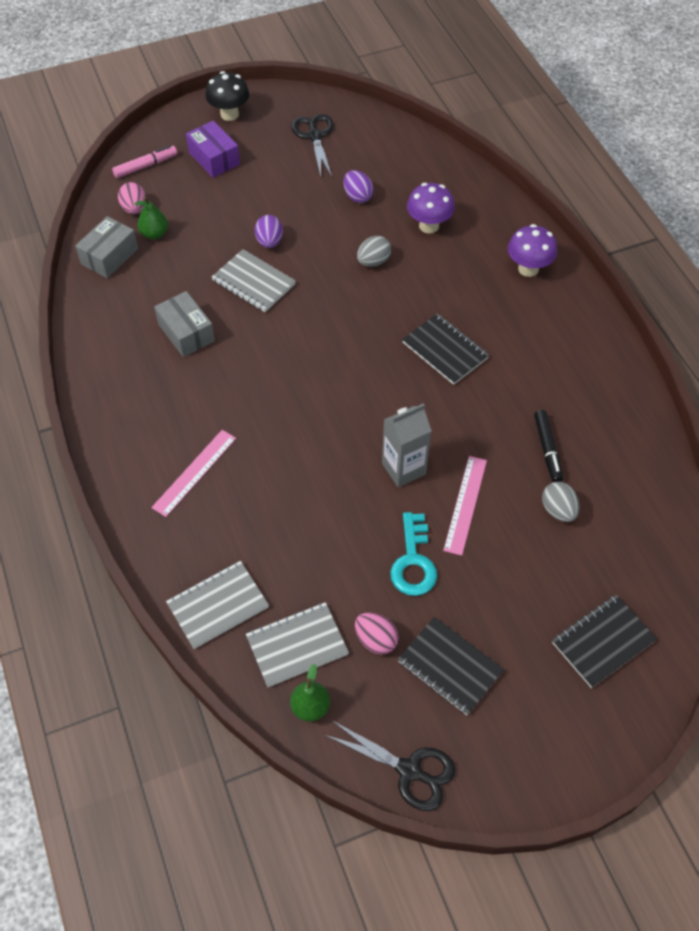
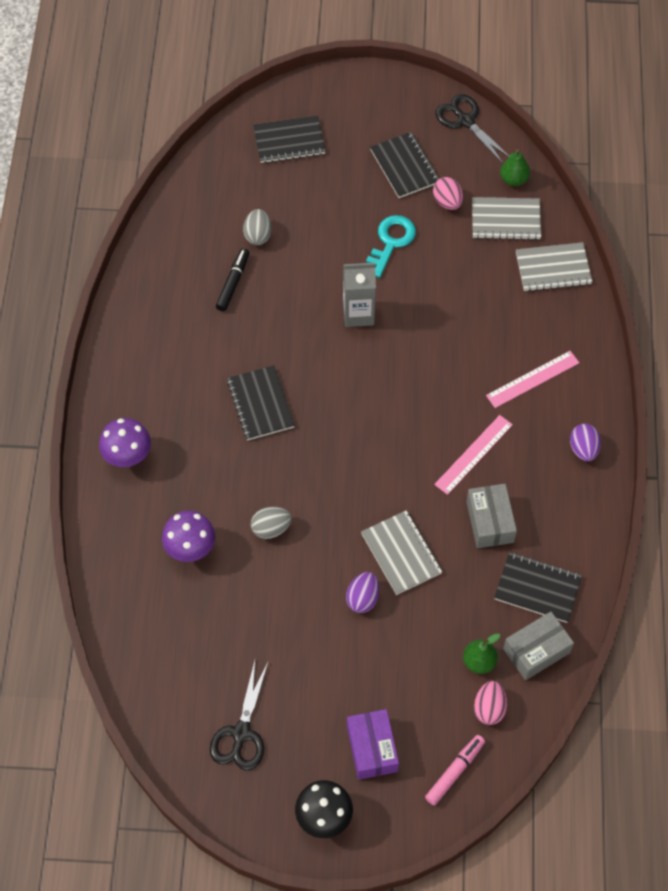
camera: 155 degrees left, 5 degrees up
pink marker [112,145,177,178] -> pink marker turned 135 degrees clockwise [425,735,485,806]
purple egg [344,170,374,203] -> purple egg moved to [570,424,601,461]
pink ruler [443,456,487,556] -> pink ruler moved to [434,415,513,495]
none -> black notebook [494,552,582,623]

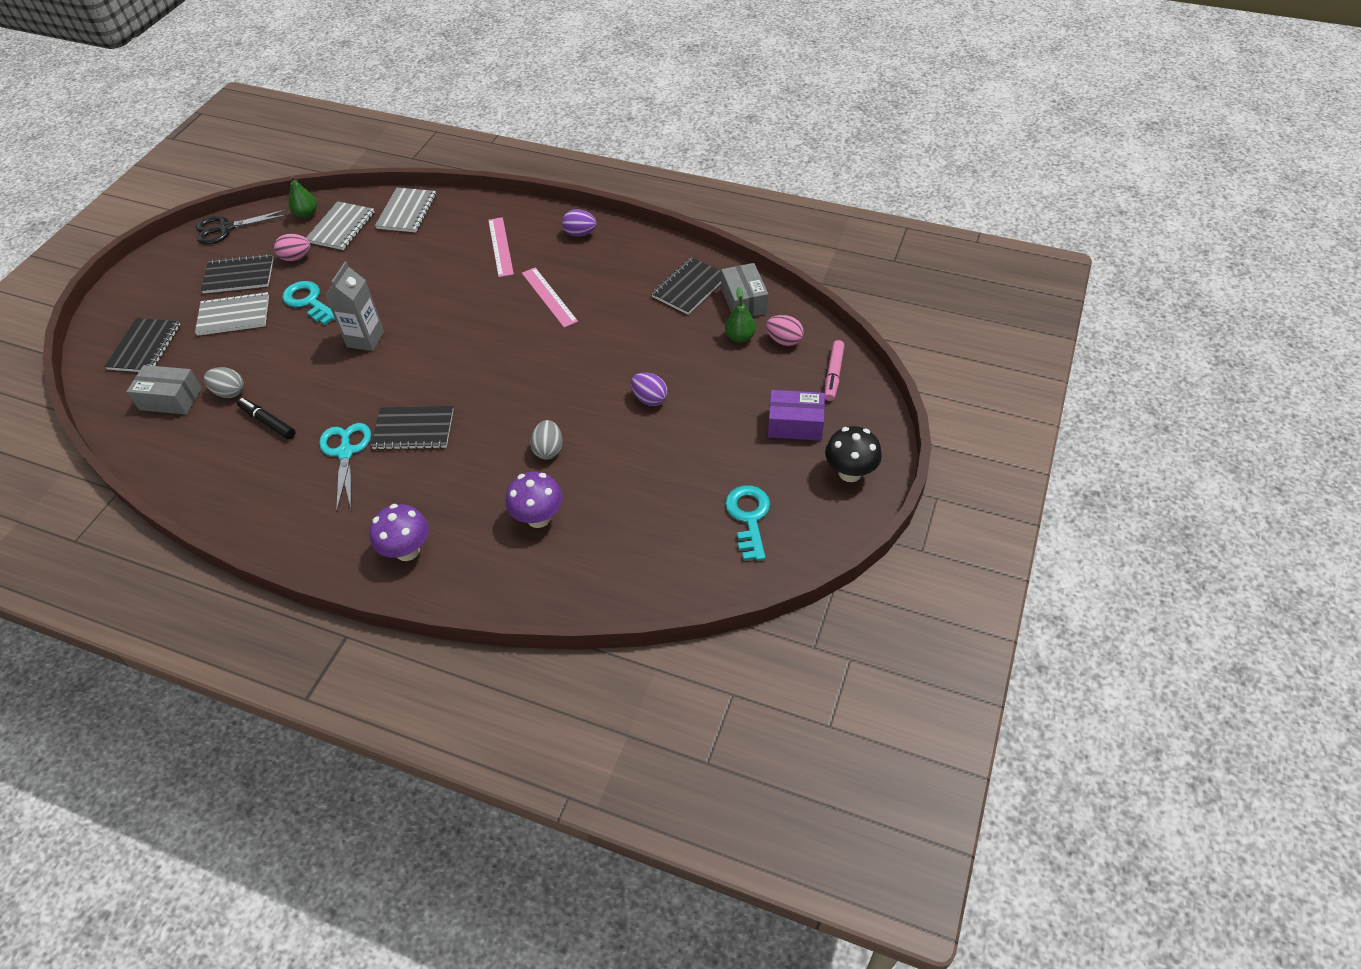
camera: 70 degrees left, 10 degrees down
black scissors [210,660,269,770] -> turquoise key [725,485,770,561]
grey notebook [361,510,442,595] -> grey notebook moved to [195,292,269,336]
pink marker [425,735,485,806] -> pink marker turned 135 degrees counterclockwise [825,340,844,401]
grey box [466,484,517,548] -> grey box moved to [126,365,202,415]
none -> turquoise scissors [319,423,371,512]

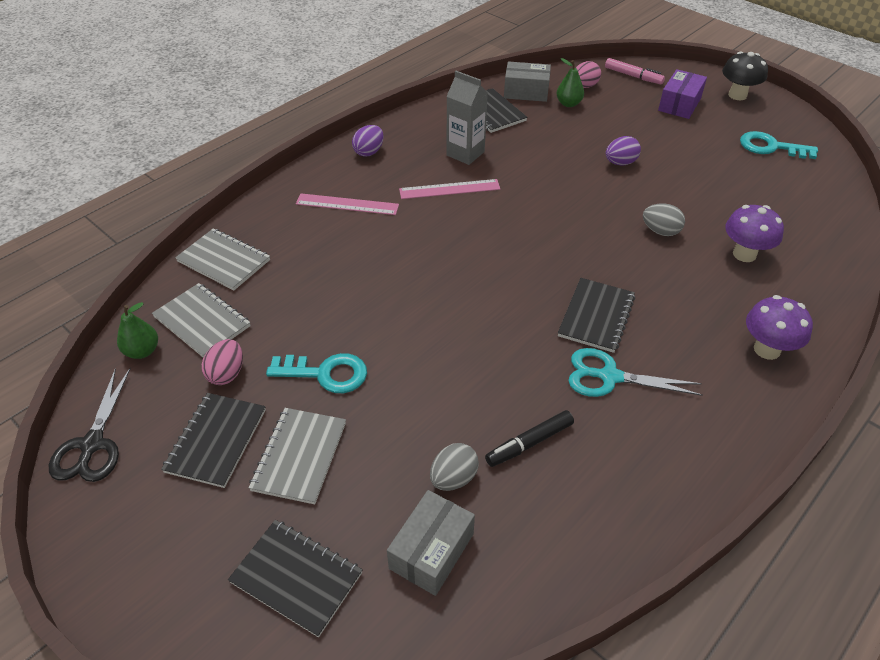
camera: 70 degrees left, 5 degrees down
turquoise key [282,281,335,325] -> turquoise key turned 150 degrees counterclockwise [266,353,367,393]
grey carton [325,262,384,351] -> grey carton moved to [446,71,488,165]

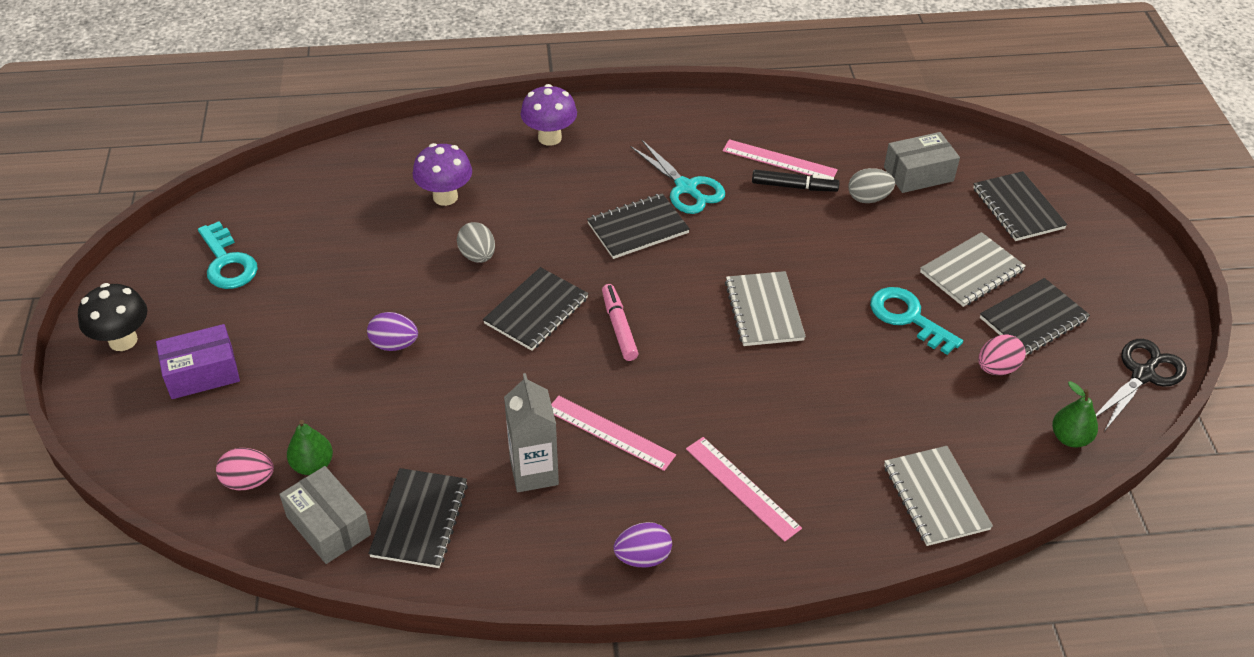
camera: 140 degrees left, 0 degrees up
grey notebook [152,283,251,358] -> grey notebook moved to [725,271,806,346]
pink marker [605,58,665,84] -> pink marker moved to [602,284,638,361]
none -> black notebook [483,267,589,351]
none -> pink ruler [723,139,838,177]

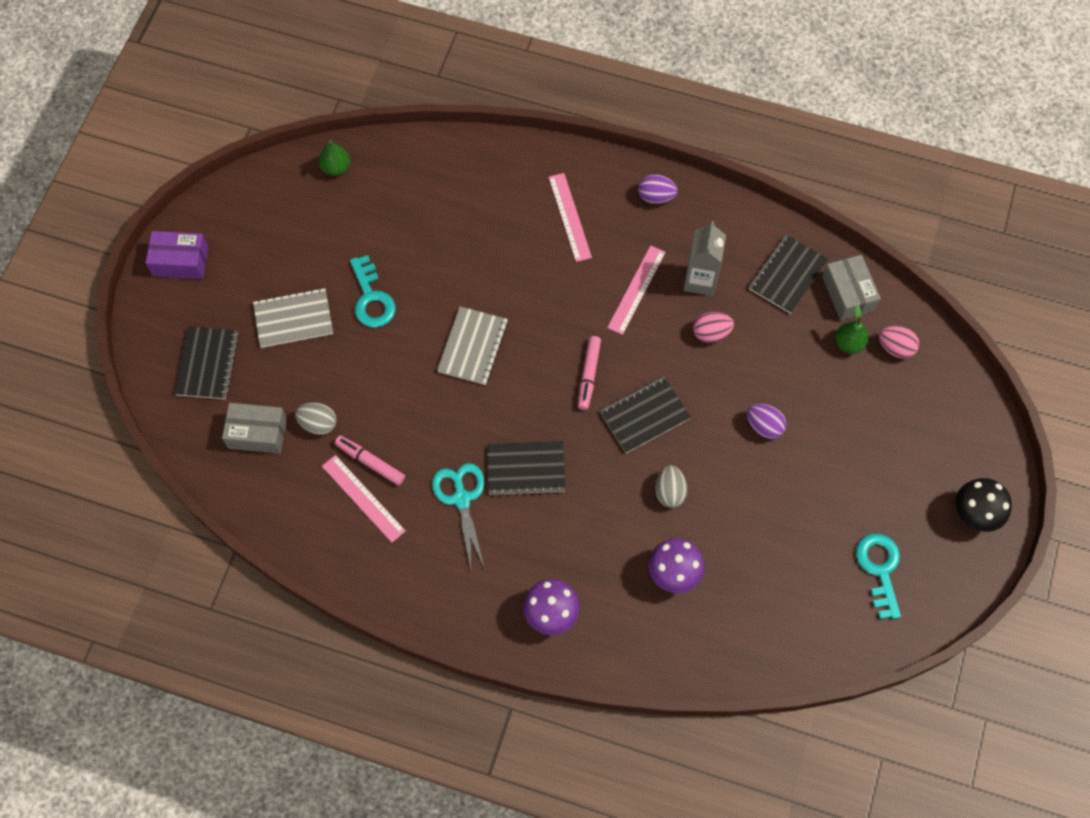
camera: 155 degrees left, 20 degrees up
purple box [156,324,240,399] -> purple box moved to [146,231,208,279]
pink ruler [551,396,676,471] -> pink ruler turned 60 degrees clockwise [607,245,666,335]
black marker [752,170,840,192] -> pink marker [335,436,405,485]
grey notebook [884,446,993,546] -> none
pink egg [978,334,1026,375] -> pink egg moved to [693,312,734,343]
black notebook [980,278,1090,355] -> none
black scissors [1096,339,1187,432] -> none

